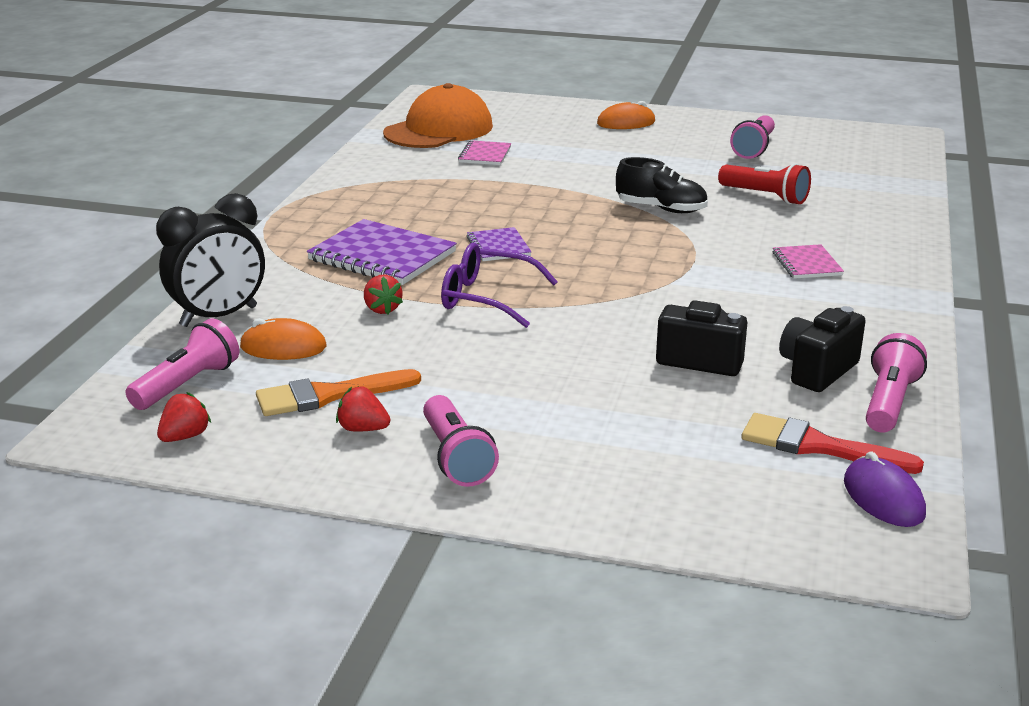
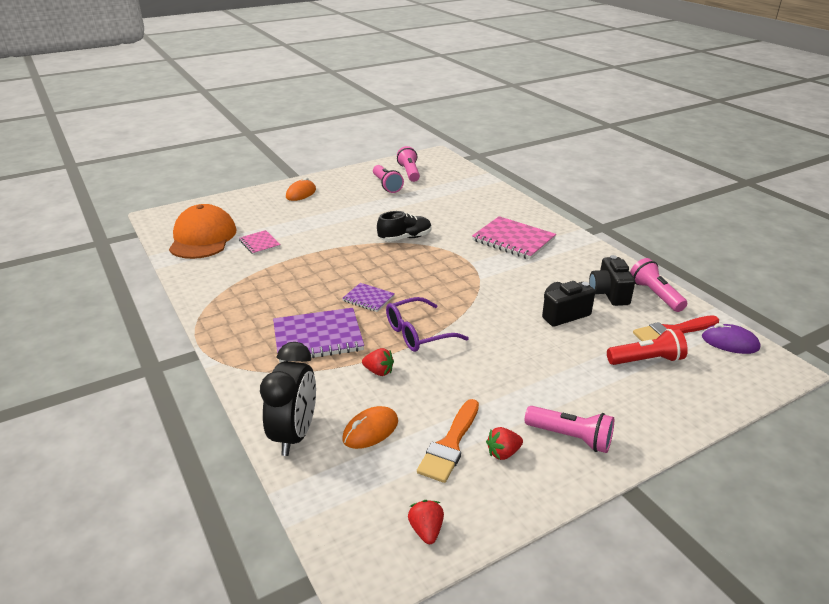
camera: 45 degrees left, 5 degrees up
pink flashlight [126,318,239,410] -> pink flashlight moved to [397,146,420,182]
red flashlight [718,163,811,205] -> red flashlight moved to [607,329,688,365]
pink notebook [772,244,844,279] -> pink notebook [472,216,556,259], size x1.84

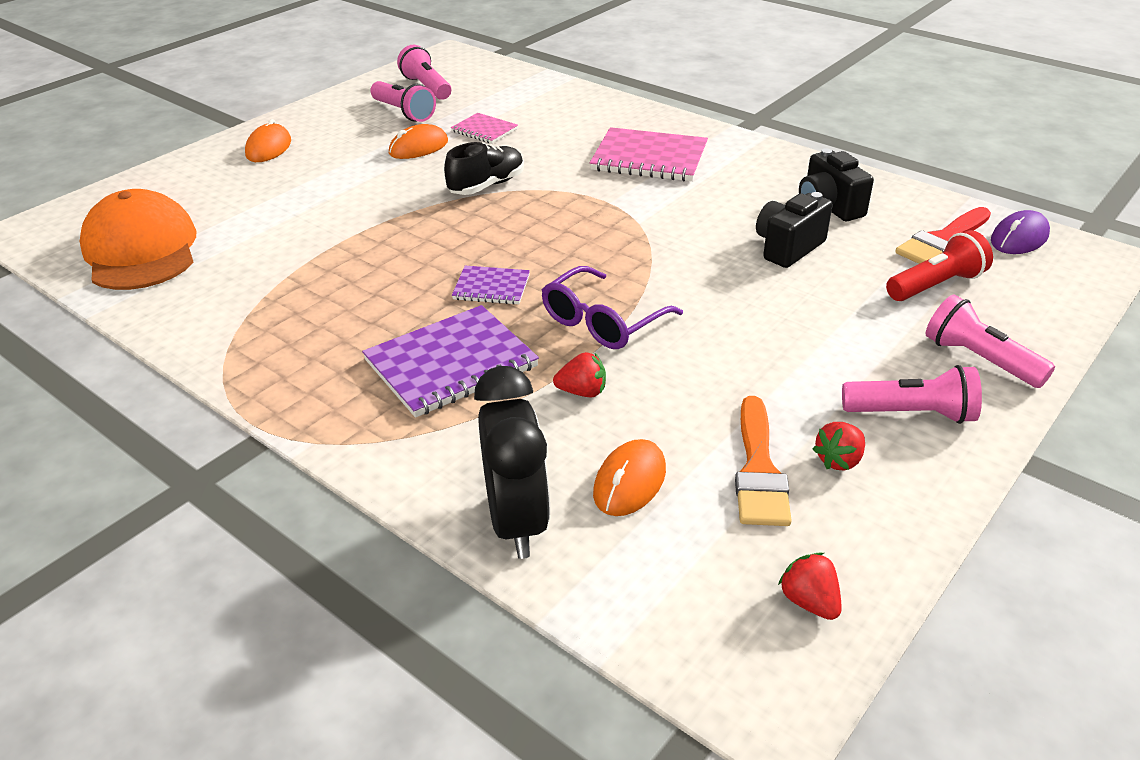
camera: 20 degrees left, 5 degrees up
pink notebook [239,230,281,255] -> pink notebook moved to [451,113,518,144]
pink flashlight [630,258,687,312] -> pink flashlight moved to [926,294,1055,388]
purple mouse [702,323,761,354] -> purple mouse turned 45 degrees counterclockwise [991,210,1050,254]
none -> orange mouse [389,124,448,159]

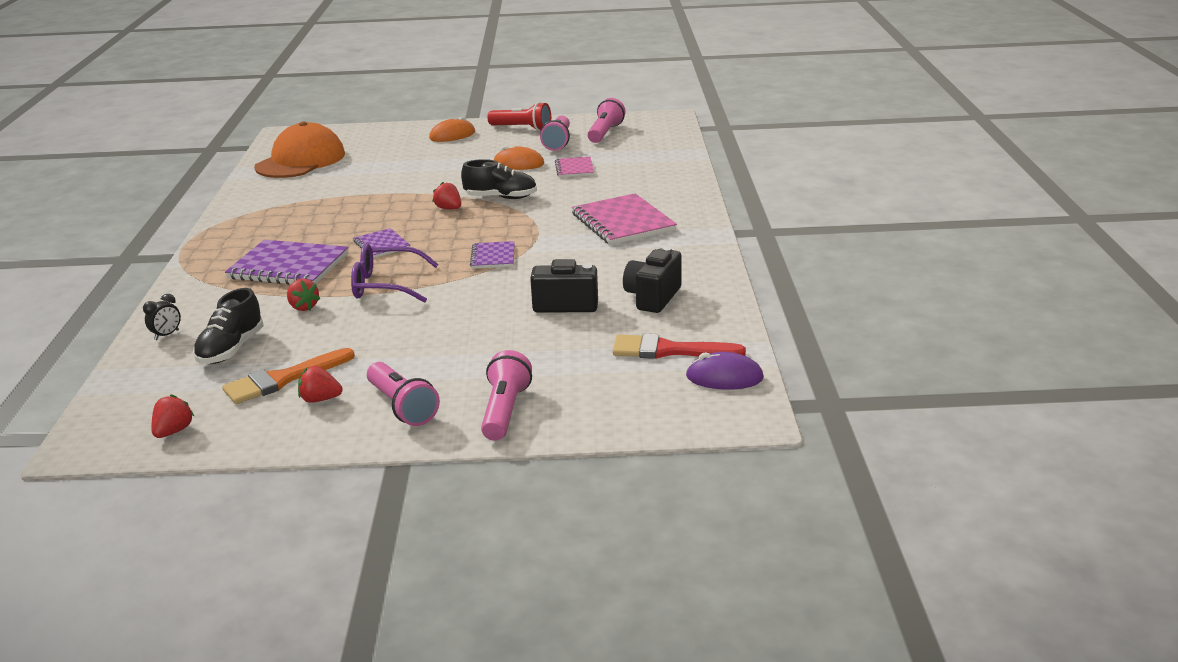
camera: 50 degrees right, 10 degrees down
black clock [474,366,550,559] -> black clock [143,294,181,340], size x0.40
orange mouse [593,439,666,516] -> black shoe [193,288,264,364]
red flashlight [886,230,993,301] -> red flashlight moved to [488,102,551,131]
none -> red strawberry [432,182,461,209]
none -> purple notebook [470,241,515,269]

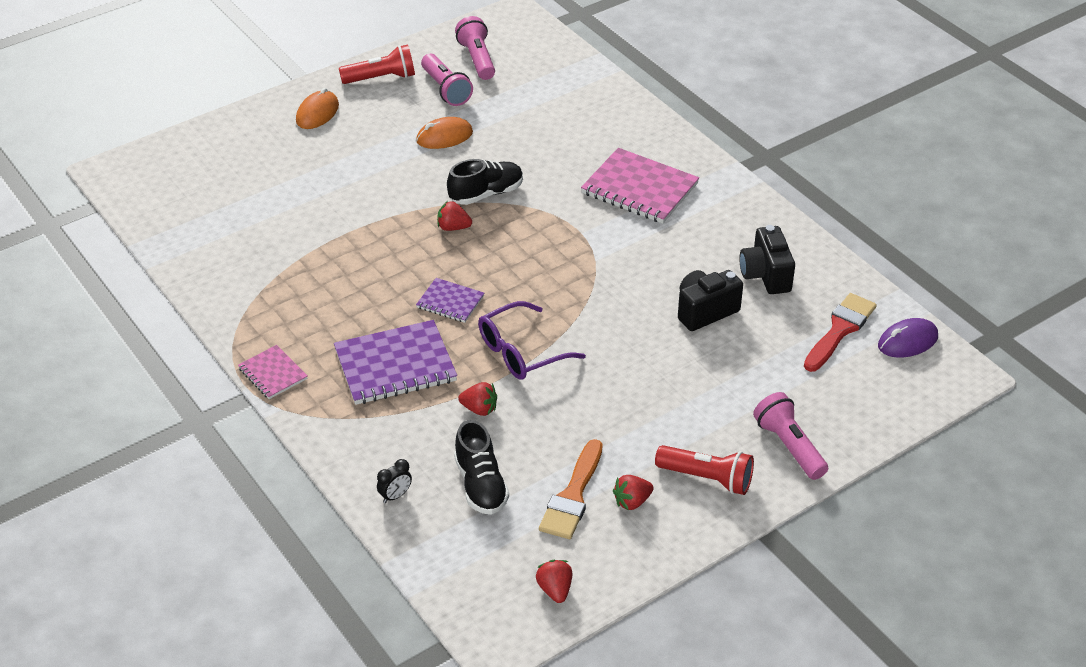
camera: 35 degrees left, 15 degrees up
black clock [143,294,181,340] -> black clock turned 45 degrees clockwise [377,459,412,503]
orange cap [254,121,345,178] -> none
pink flashlight [367,362,440,426] -> red flashlight [655,445,754,495]
purple notebook [470,241,515,269] -> none
pink notebook [555,157,594,177] -> pink notebook moved to [238,345,308,399]
red brush [613,334,746,359] -> red brush turned 150 degrees clockwise [804,293,877,372]

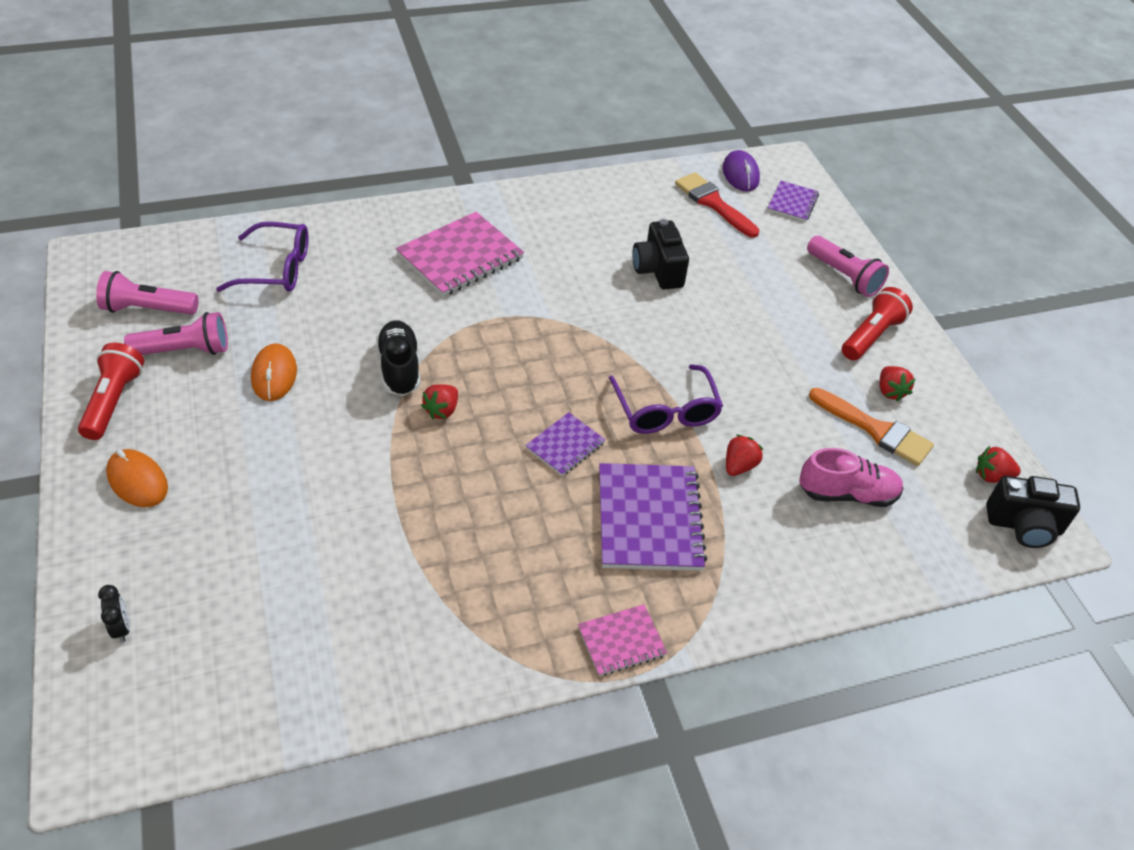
camera: 75 degrees left, 5 degrees up
black clock [377,459,412,503] -> black clock moved to [98,585,130,642]
black shoe [454,420,509,514] -> pink shoe [799,448,904,507]
black camera [739,225,795,294] -> black camera moved to [986,476,1080,548]
pink flashlight [753,392,828,480] -> pink flashlight turned 120 degrees counterclockwise [807,236,889,297]
none -> purple glasses [216,222,308,292]
none -> purple notebook [767,181,819,222]

